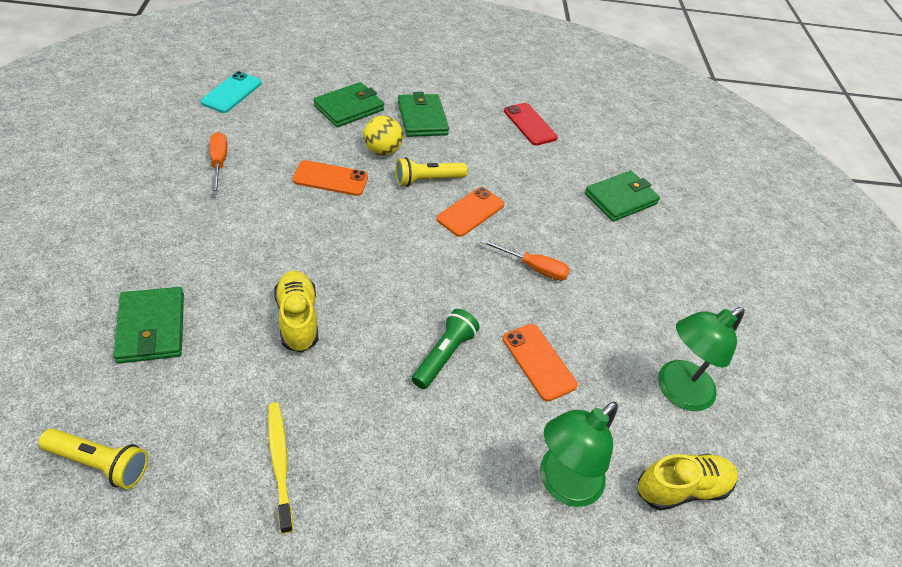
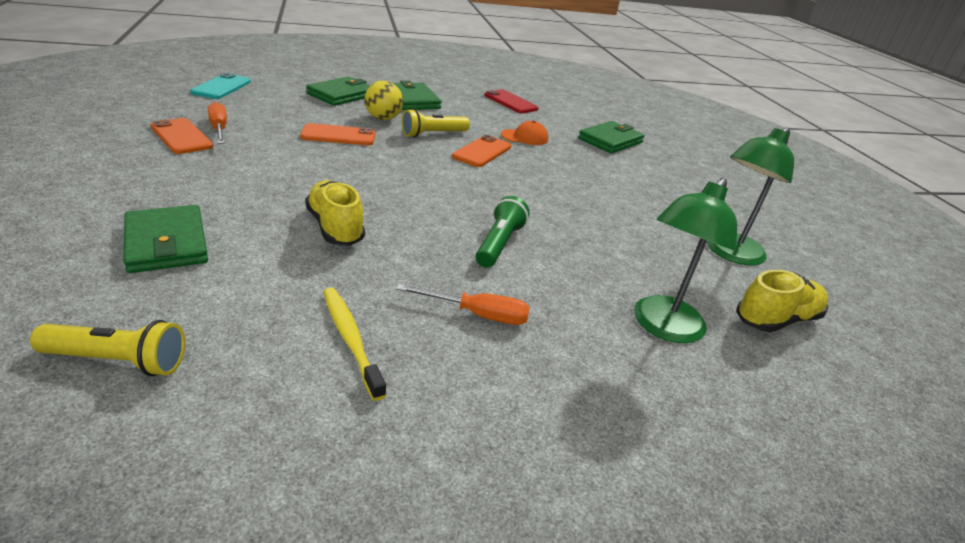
camera: 10 degrees left, 15 degrees down
orange screwdriver [480,238,570,281] -> orange screwdriver moved to [396,284,530,325]
orange phone [503,324,578,402] -> orange phone moved to [150,118,213,154]
none -> orange cap [501,121,548,145]

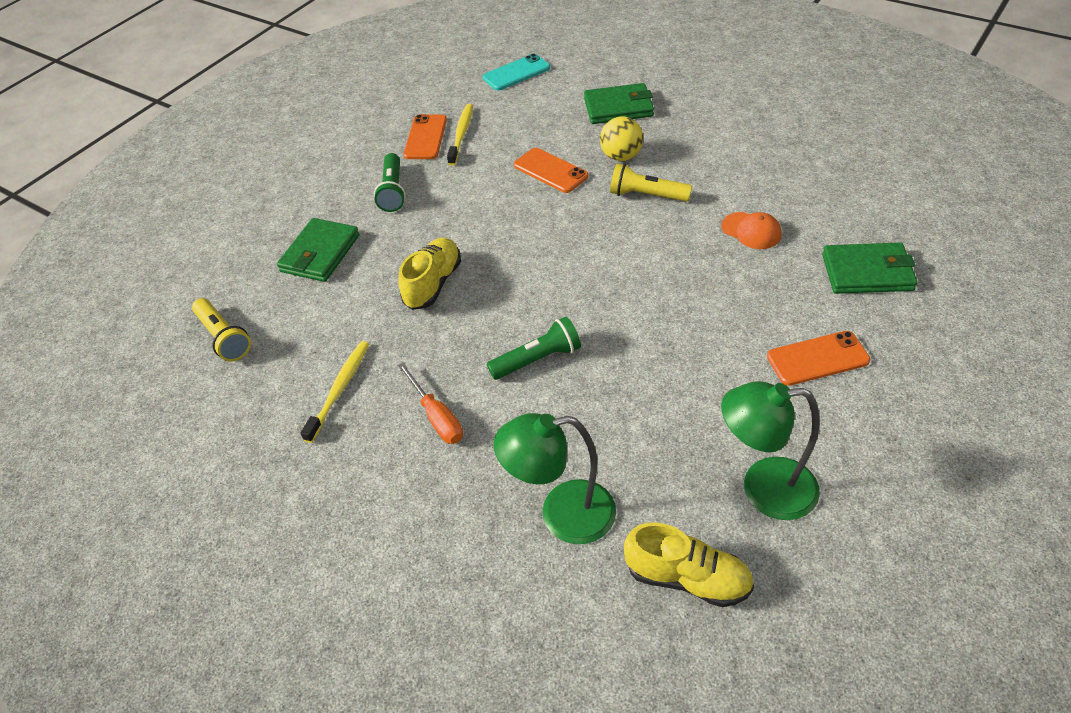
camera: 55 degrees right, 15 degrees up
orange screwdriver [208,102,227,144] -> yellow toothbrush [447,104,473,166]
green wallet [393,81,442,110] -> none
orange phone [452,135,511,167] -> orange phone moved to [767,331,870,386]
red phone [484,89,539,113] -> none
none -> green flashlight [374,153,406,212]

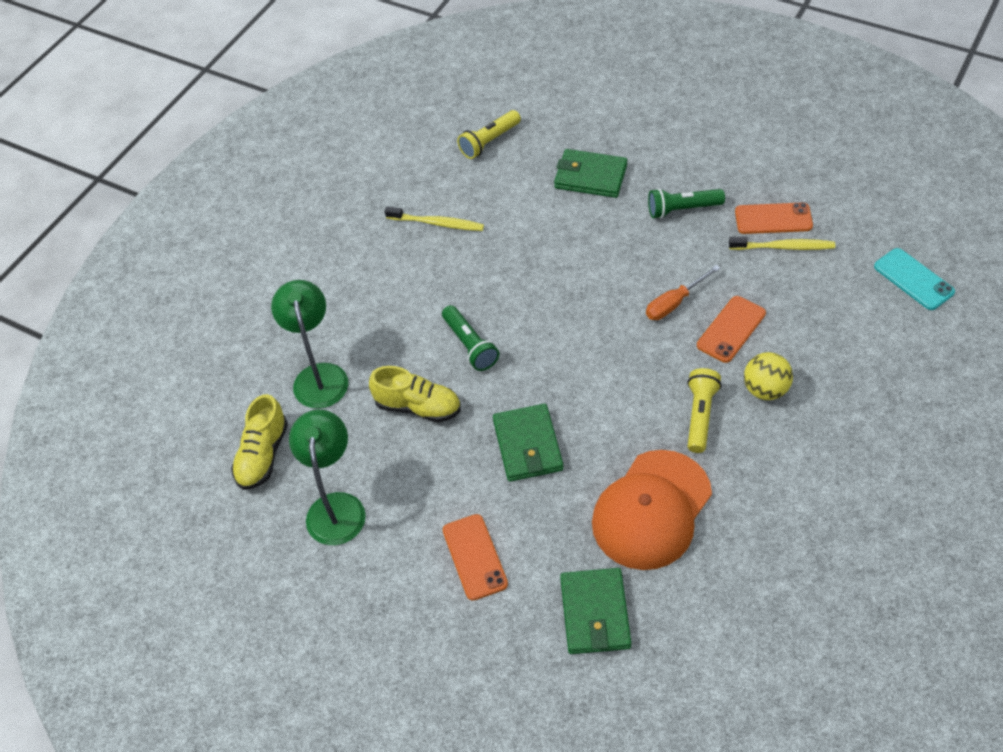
camera: 85 degrees right, 5 degrees up
orange screwdriver [397,362,463,444] -> orange screwdriver moved to [646,265,720,320]
yellow shoe [398,238,461,310] -> yellow shoe moved to [369,366,461,423]
green wallet [584,83,654,124] -> green wallet moved to [493,404,563,482]
orange cap [721,212,782,249] -> orange cap [592,450,712,570], size x2.14

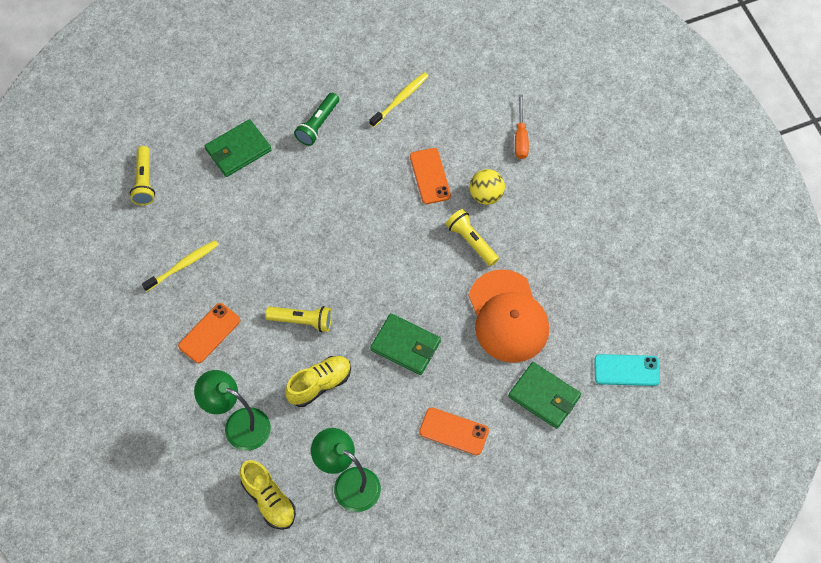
camera: 55 degrees left, 10 degrees up
green flashlight [442,305,499,371] -> yellow flashlight [265,306,332,332]
orange screwdriver [646,265,720,320] -> orange screwdriver moved to [515,94,529,159]
orange phone [735,202,813,234] -> orange phone moved to [178,303,240,363]
turquoise phone [874,248,955,310] -> turquoise phone moved to [594,354,660,386]

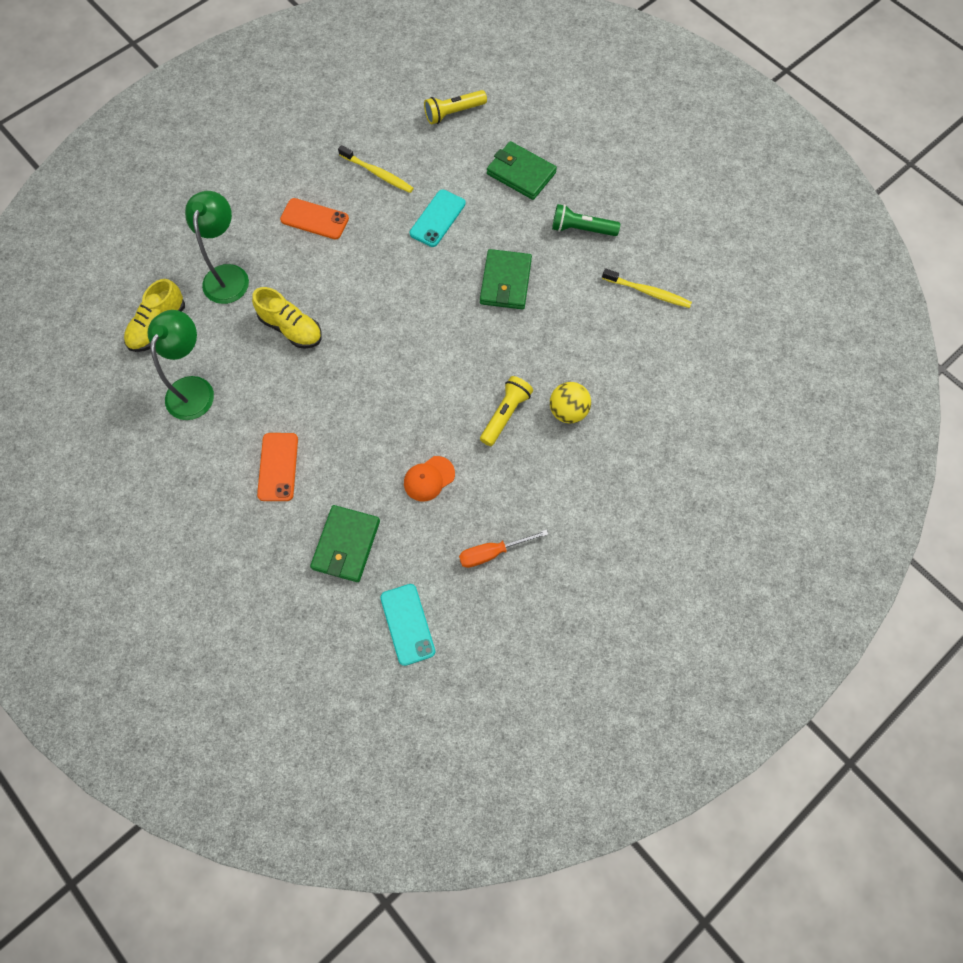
camera: 70 degrees right, 5 degrees up
yellow flashlight [265,306,332,332] -> none
green wallet [370,313,441,375] -> green wallet moved to [480,249,532,309]
orange phone [410,148,451,204] -> none
orange cap [469,269,549,363] -> orange cap [404,456,455,501], size x0.47
orange screwdriver [515,94,529,159] -> orange screwdriver moved to [459,529,549,568]
none -> turquoise phone [410,190,466,247]

